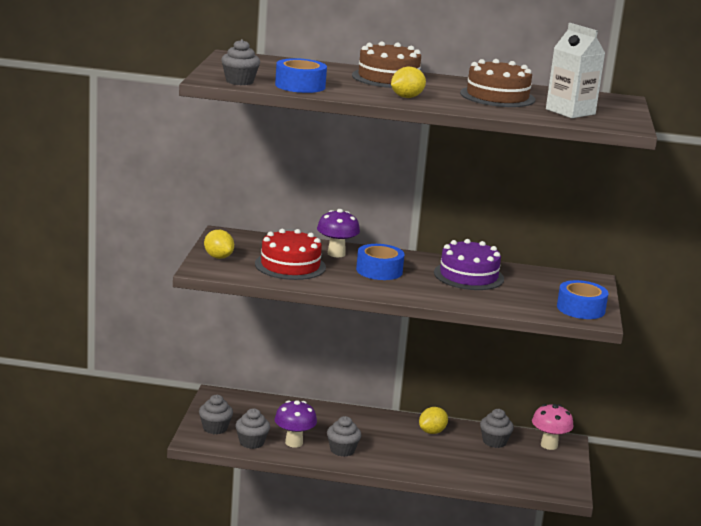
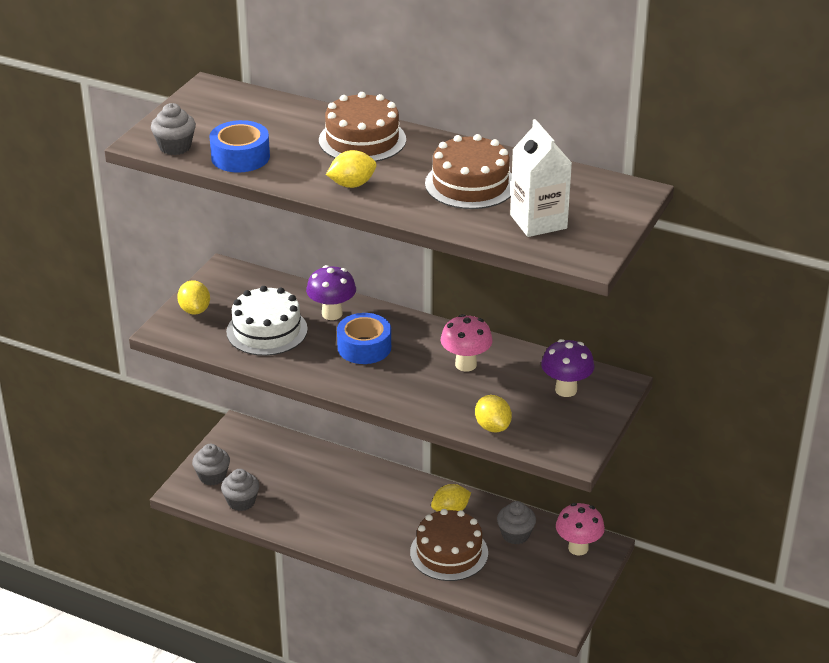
camera: 20 degrees right, 15 degrees up
red cake [255,229,326,280] -> white cake [226,286,308,356]
purple mushroom [274,400,317,448] -> purple mushroom moved to [541,339,595,397]
grey cupcake [327,416,361,457] -> none
purple cake [434,239,504,290] -> pink mushroom [441,314,493,372]
blue tape [557,280,609,319] -> none
none -> brown cake [410,509,488,581]
none -> yellow lemon [475,395,512,432]

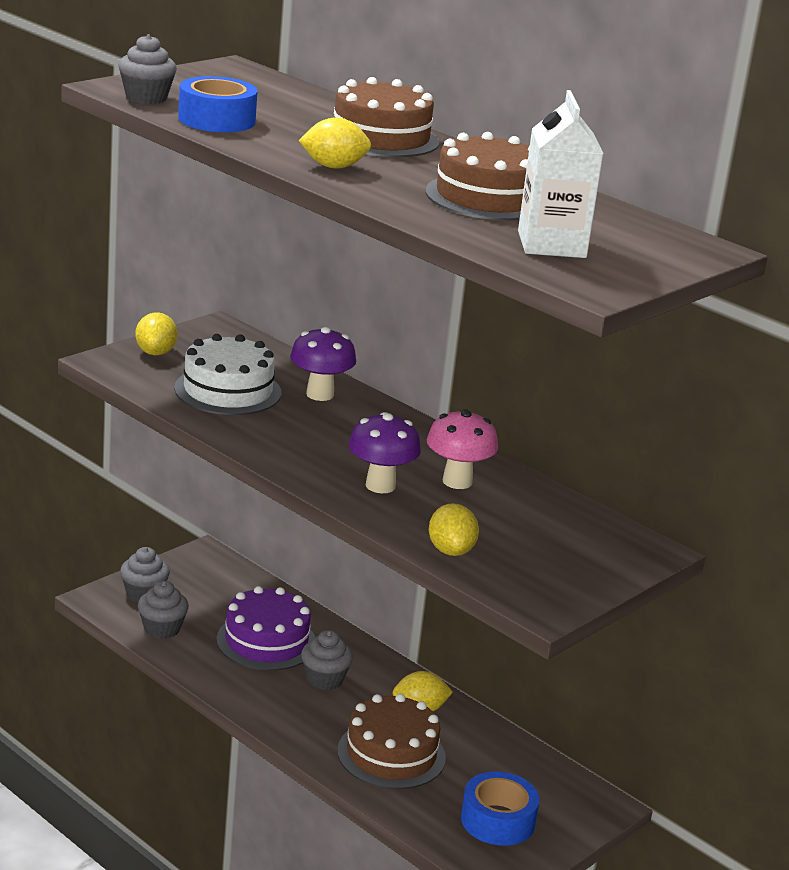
camera: 15 degrees right, 10 degrees down
blue tape [337,313,391,364] -> blue tape moved to [461,771,539,846]
grey cupcake [497,501,536,544] -> grey cupcake moved to [301,630,353,690]
purple mushroom [541,339,595,397] -> purple mushroom moved to [348,412,421,493]
pink mushroom [556,503,605,556] -> none
none -> purple cake [217,586,315,671]

